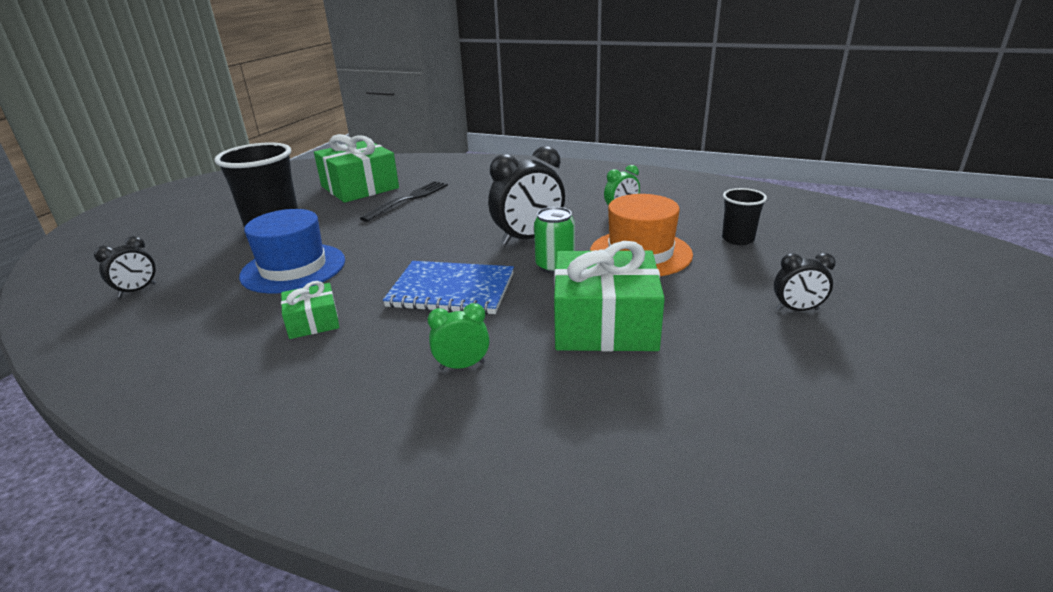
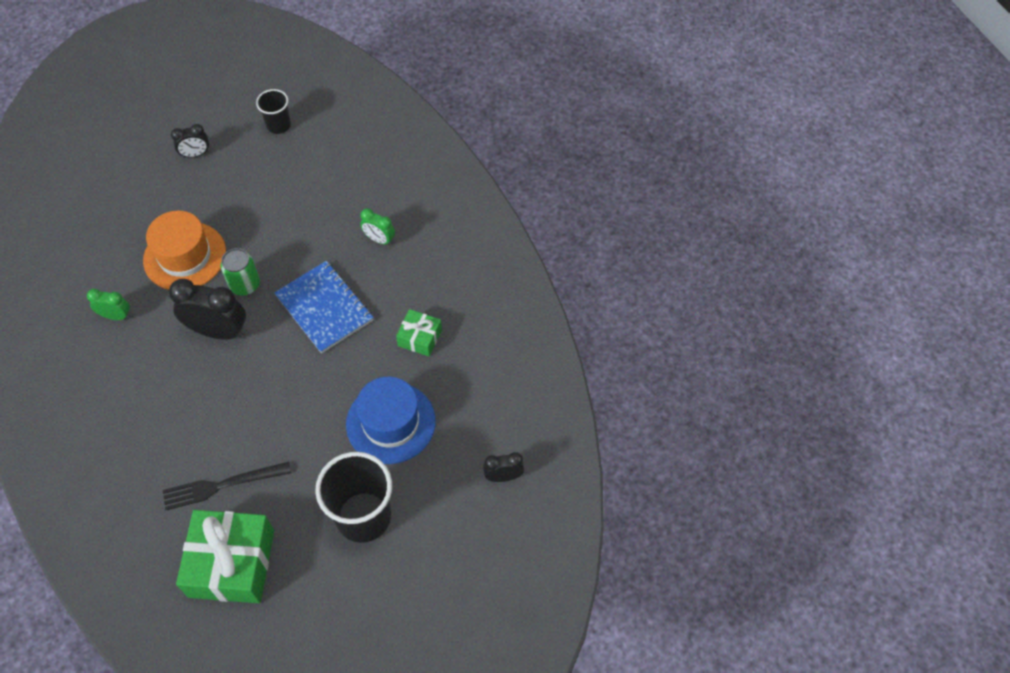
camera: 140 degrees left, 30 degrees up
green gift [554,241,665,352] -> none
black cup [722,188,767,245] -> black cup moved to [256,89,291,134]
black clock [774,253,836,311] -> black clock turned 120 degrees clockwise [171,124,209,158]

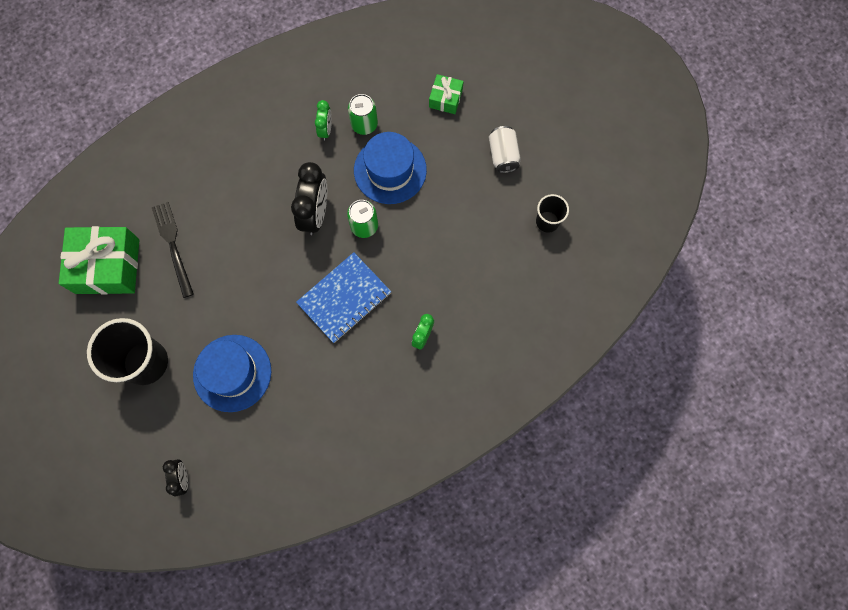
camera: 85 degrees right, 15 degrees up
orange hat [143,211,226,290] -> blue hat [354,132,427,204]
black clock [171,124,209,158] -> white can [489,126,521,173]
green gift [396,309,442,356] -> green gift moved to [429,74,464,114]
none -> green can [348,94,378,135]

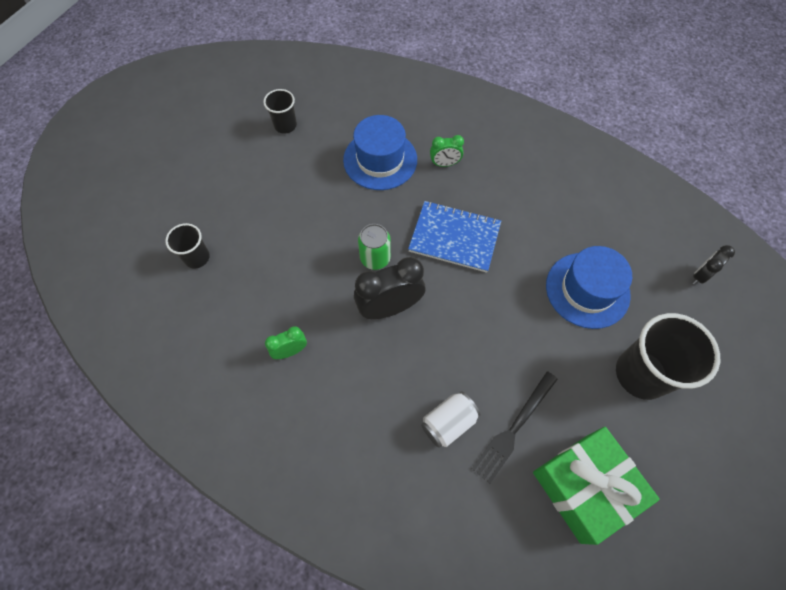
camera: 120 degrees left, 10 degrees down
green can [348,94,378,135] -> none
blue hat [354,132,427,204] -> blue hat moved to [343,115,417,190]
green gift [429,74,464,114] -> black cup [165,223,210,268]
white can [489,126,521,173] -> white can moved to [421,391,480,448]

